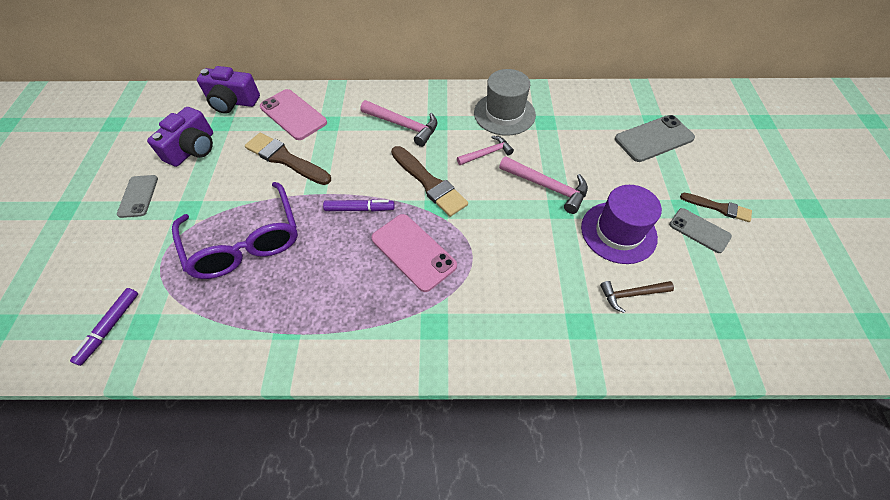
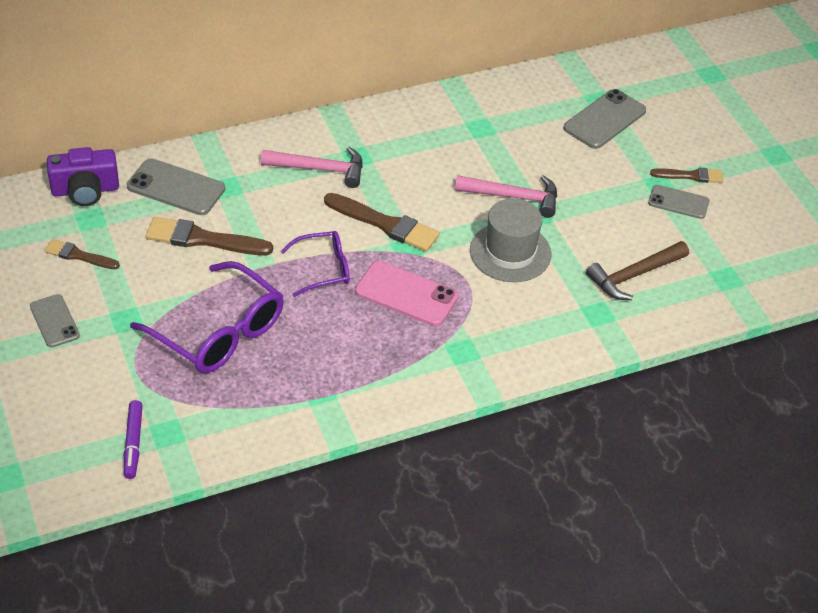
camera: 25 degrees left, 10 degrees down
purple camera [147,107,213,167] -> brown brush [44,239,120,269]
pink phone [260,89,327,140] -> grey phone [127,158,225,215]
purple marker [323,200,395,212] -> purple glasses [281,231,350,297]
pink hammer [457,136,514,165] -> none
grey hat [474,69,536,136] -> grey hat moved to [470,198,552,282]
purple hat [581,185,662,264] -> none
brown hammer [600,281,674,313] -> brown hammer [586,241,689,300], size x1.53

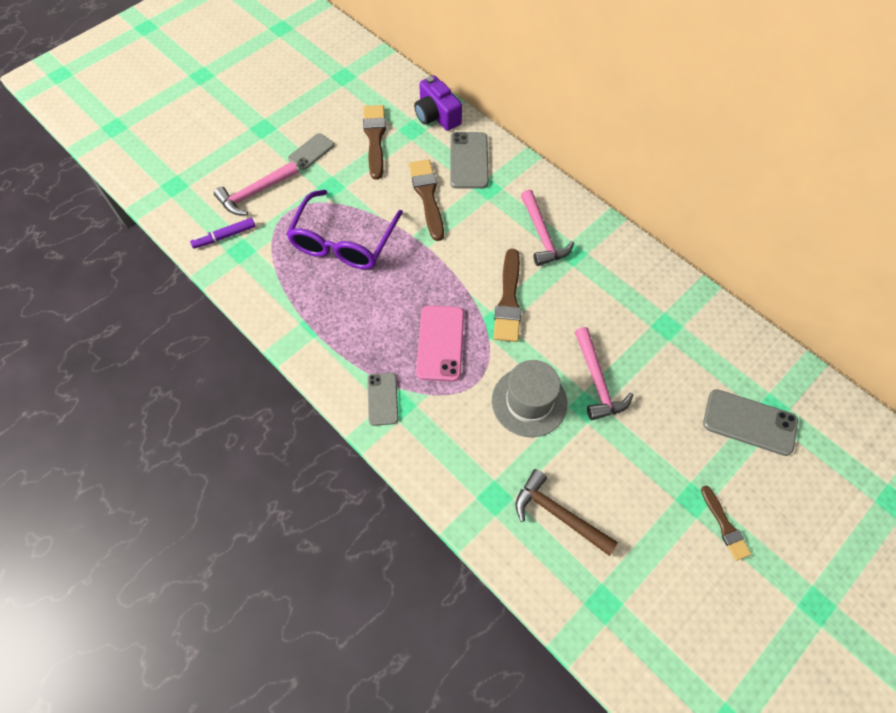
camera: 70 degrees right, 15 degrees up
brown brush [44,239,120,269] -> brown brush [363,105,386,180], size x1.66
purple glasses [281,231,350,297] -> none
grey phone [648,185,709,219] -> grey phone moved to [367,373,399,426]
none -> pink hammer [214,161,299,215]

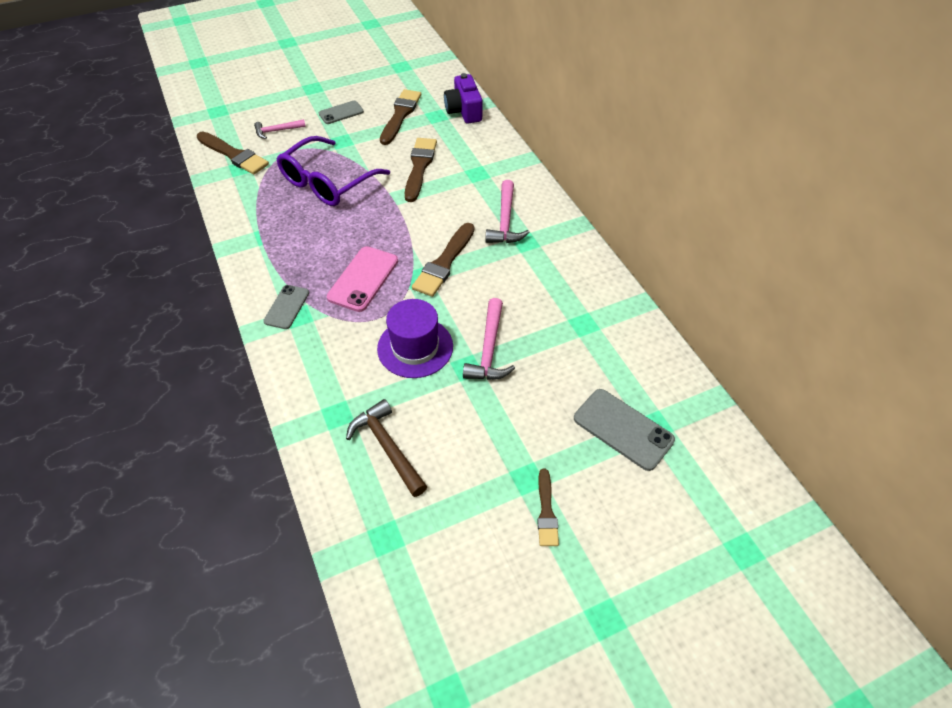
camera: 20 degrees right, 10 degrees down
purple marker [190,218,256,248] -> brown brush [197,132,269,175]
pink hammer [214,161,299,215] -> pink hammer [254,119,306,139], size x0.65
grey phone [450,132,489,189] -> none
grey hat [492,360,567,437] -> purple hat [377,299,453,378]

